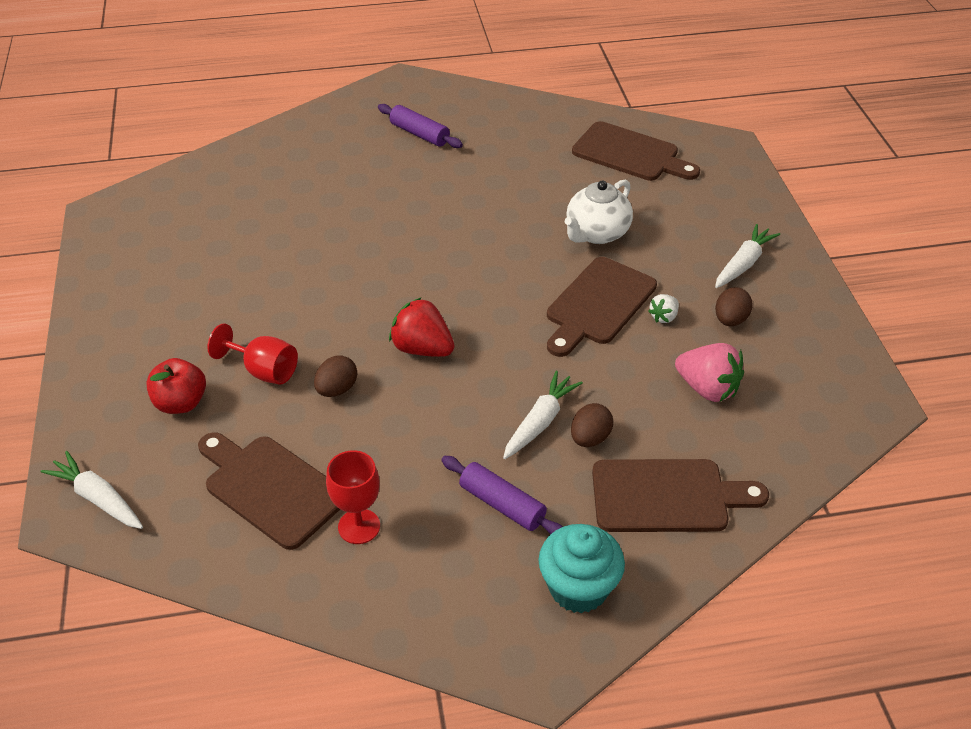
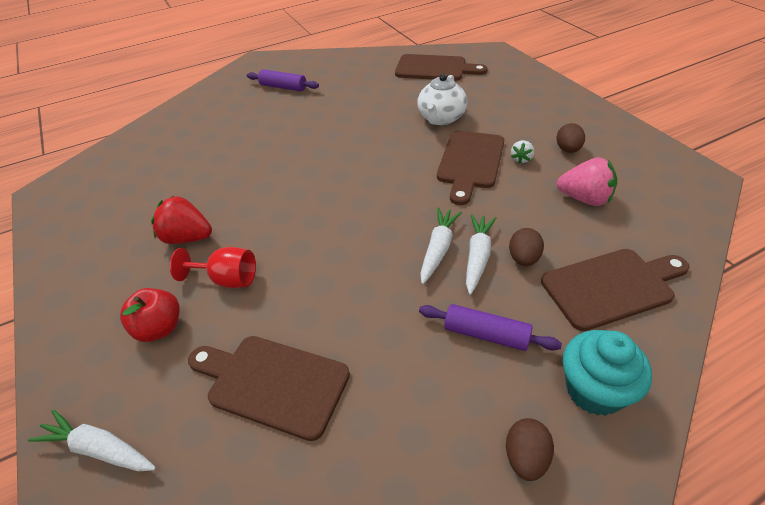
camera: 15 degrees left, 0 degrees up
brown egg [314,355,357,397] -> brown egg moved to [506,418,554,481]
red goblet [326,450,380,544] -> none
red strawberry [389,297,455,357] -> red strawberry moved to [151,196,212,244]
white carrot [715,224,780,288] -> white carrot moved to [420,207,462,284]

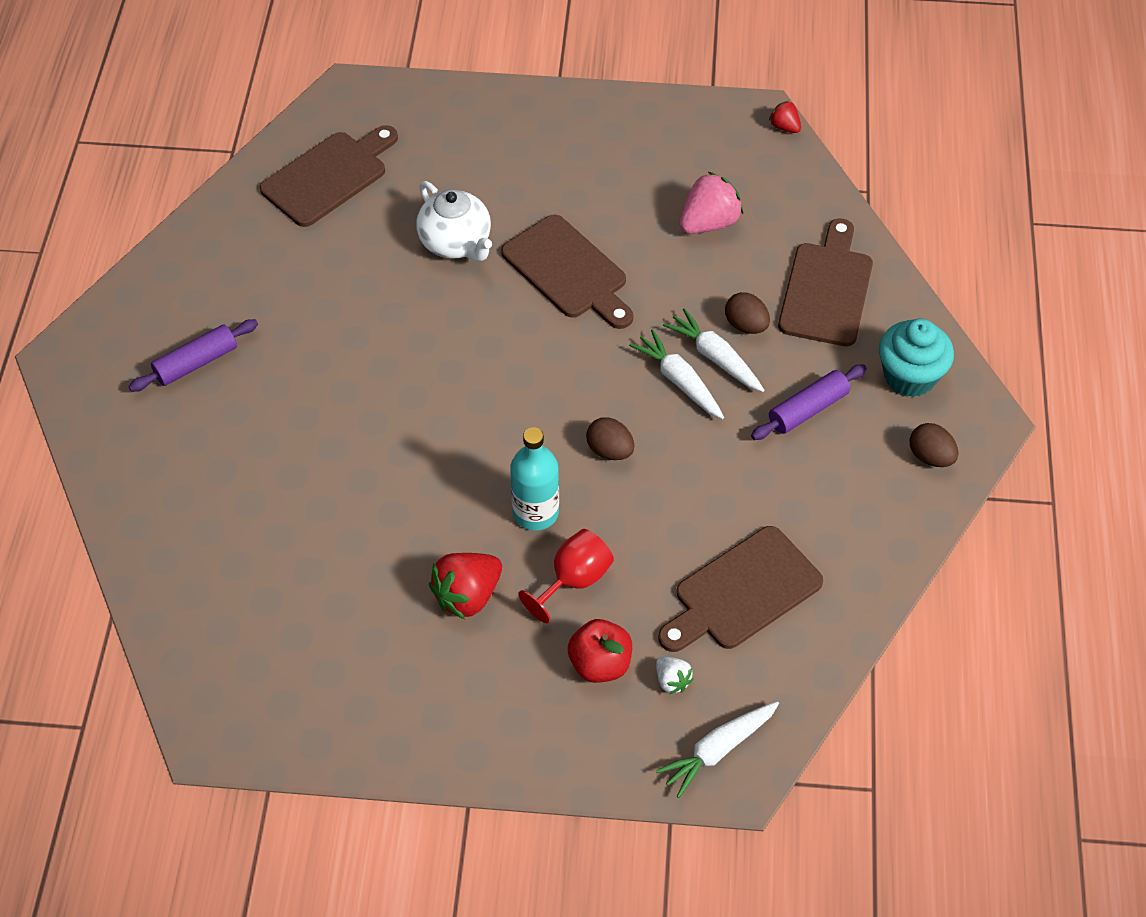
camera: 60 degrees left, 10 degrees up
white strawberry [511,140,534,164] -> white strawberry moved to [656,656,693,694]
brown egg [556,123,585,153] -> brown egg moved to [586,417,635,460]
none -> turquoise bottle [510,427,559,530]
none -> red strawberry [769,101,801,133]

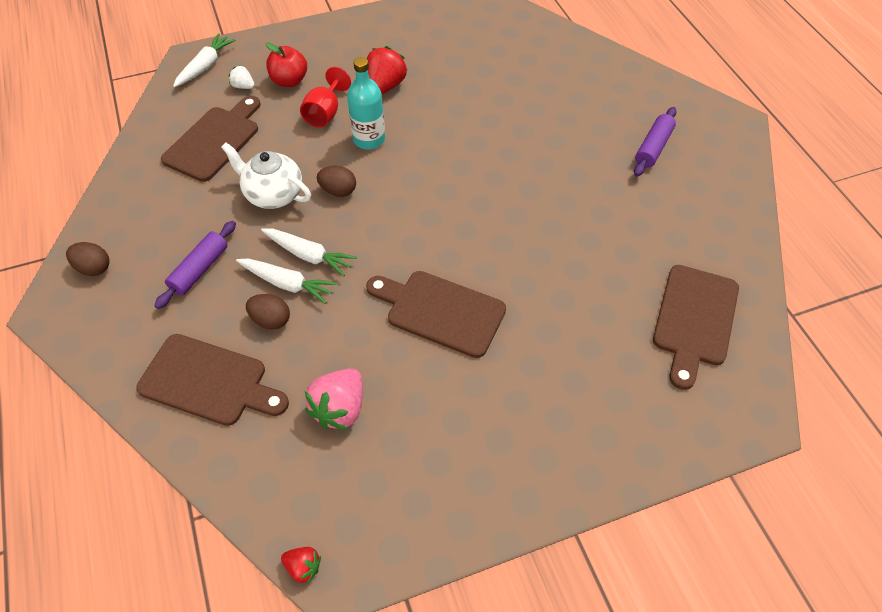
camera: 155 degrees right, 0 degrees up
white teapot [416,181,492,261] -> white teapot moved to [221,143,311,209]
brown cutting board [778,218,873,346] -> brown cutting board turned 60 degrees counterclockwise [136,334,289,426]
turquoise cupcake [879,319,954,397] -> none

